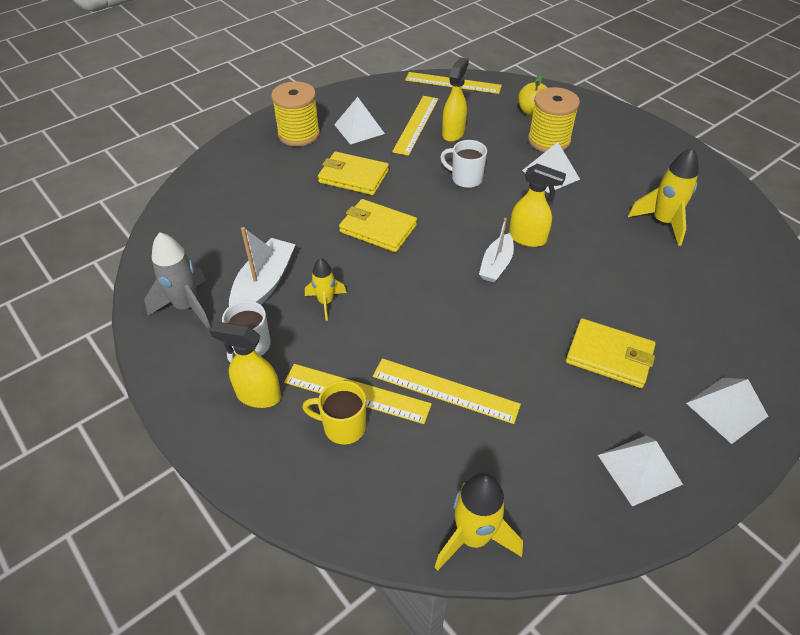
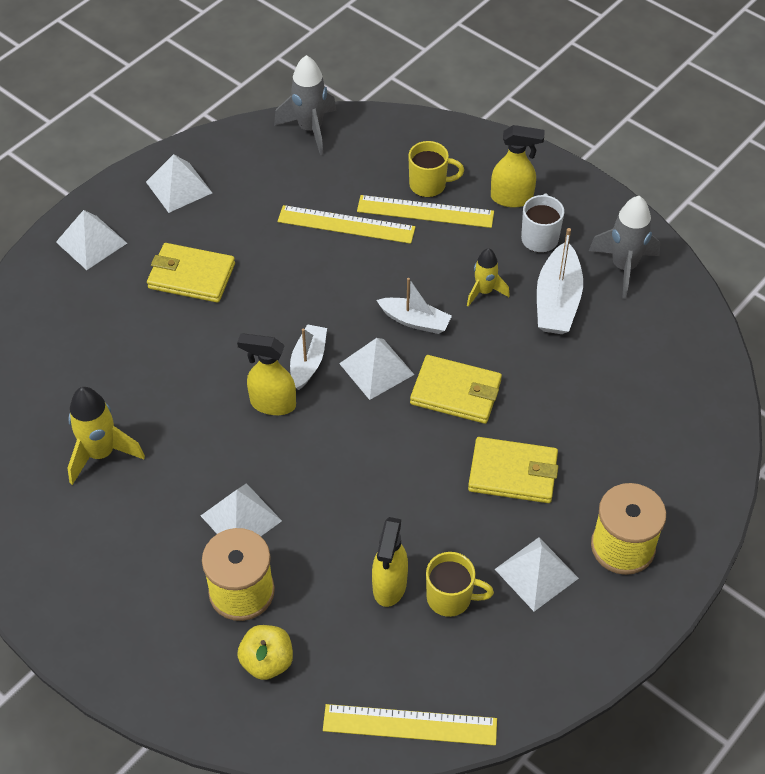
camera: 170 degrees right, 5 degrees up
yellow ruler [392,96,438,156] -> yellow mug [426,552,494,617]
yellow rocket [435,473,523,571] -> grey rocket [274,55,337,155]
white mug [440,140,487,188] -> none
none -> white pyramid [339,338,414,400]
none -> white boat [376,278,452,334]

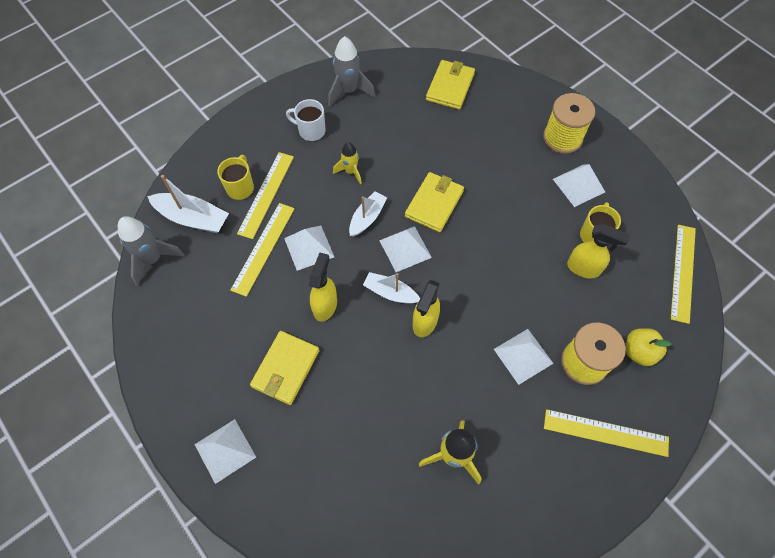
camera: 80 degrees left, 10 degrees up
white pyramid [146,154,212,213] -> white pyramid moved to [284,225,334,271]
yellow wallet [468,437,558,503] -> yellow wallet moved to [426,60,475,110]
yellow spray bottle [491,125,545,208] -> yellow spray bottle moved to [309,253,337,321]
white boat [537,228,583,334] -> white boat moved to [147,175,229,233]
none -> yellow ruler [544,409,669,457]

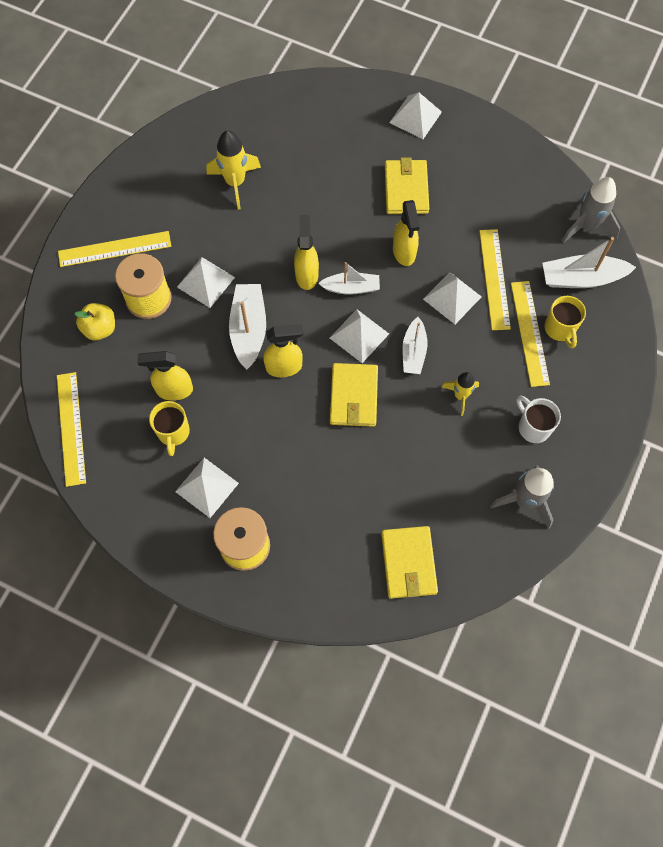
camera: 155 degrees right, 5 degrees up
white mug [286,99,326,141] -> white mug turned 120 degrees counterclockwise [517,396,561,443]
none -> white boat [229,284,266,370]
none -> yellow spray bottle [263,324,303,377]

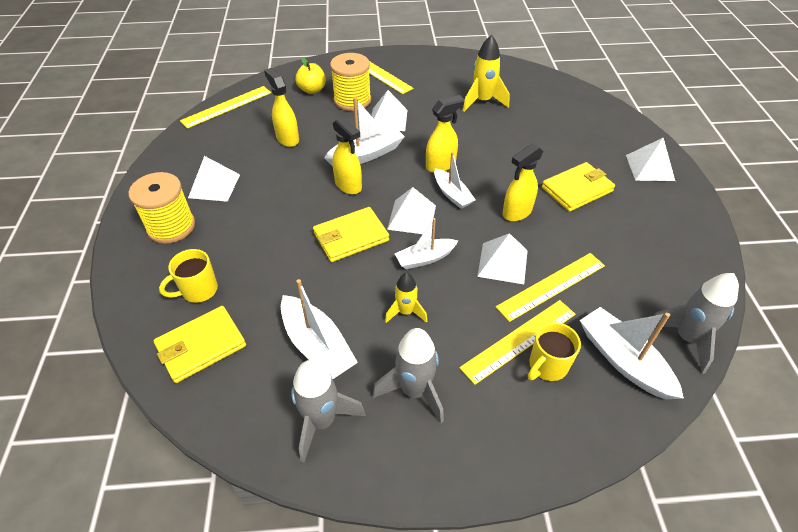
camera: 60 degrees right, 20 degrees down
yellow mug [149,401,190,456] -> yellow mug moved to [159,249,218,303]
white mug [517,396,561,443] -> grey rocket [373,328,444,423]
none -> white boat [281,279,358,379]

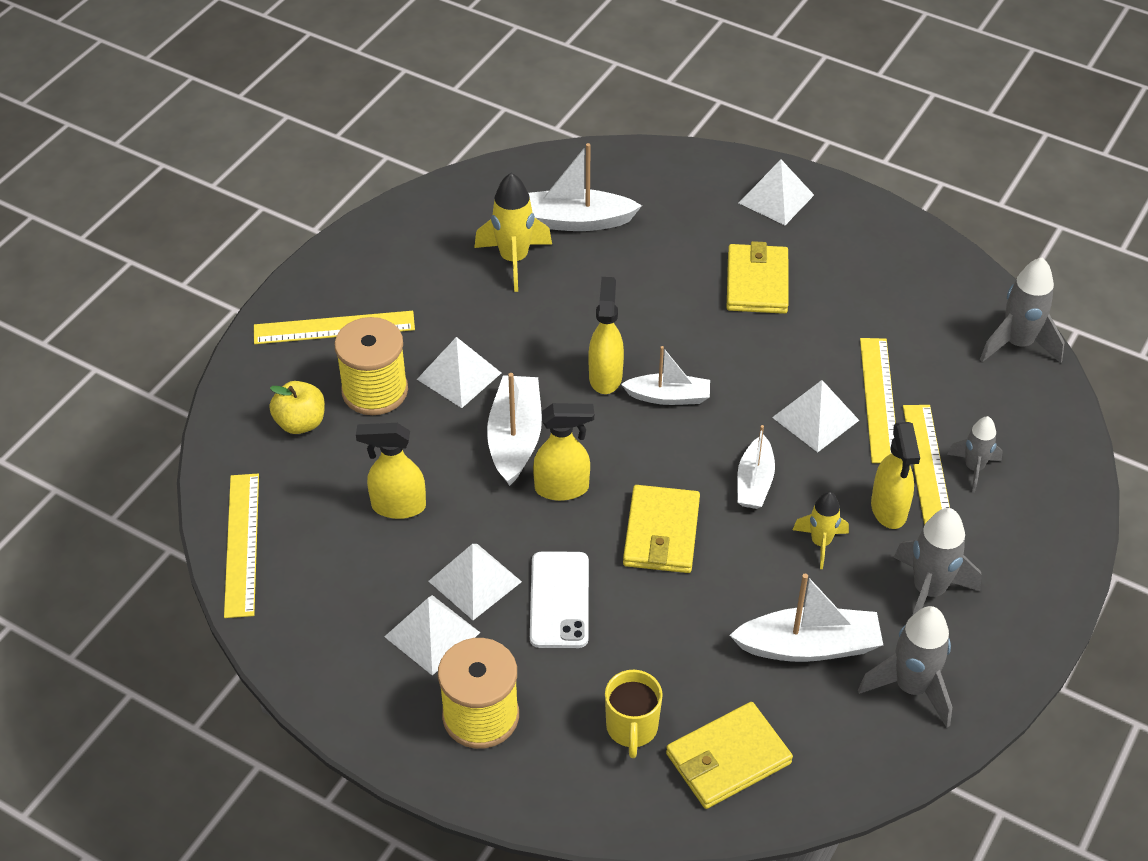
camera: 55 degrees left, 0 degrees up
yellow wallet [153,306,246,383] -> yellow wallet turned 60 degrees clockwise [666,702,793,809]
white pyramid [387,187,436,234] -> white pyramid moved to [428,544,522,620]
yellow spray bottle [503,143,543,221] -> yellow spray bottle moved to [871,422,920,529]
yellow mug [528,322,581,381] -> grey rocket [947,416,1003,493]
white boat [580,307,684,399] -> white boat moved to [528,143,642,231]
none -> white phone [530,551,589,648]

